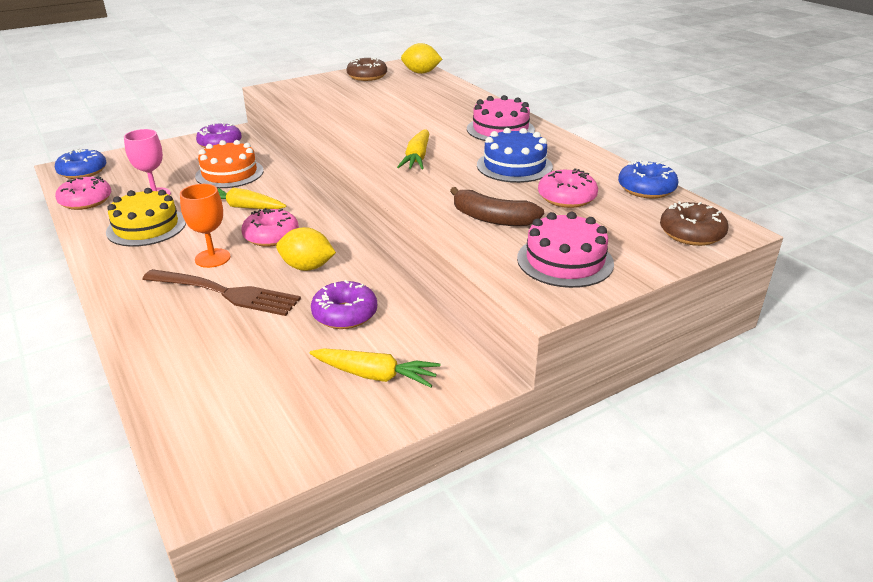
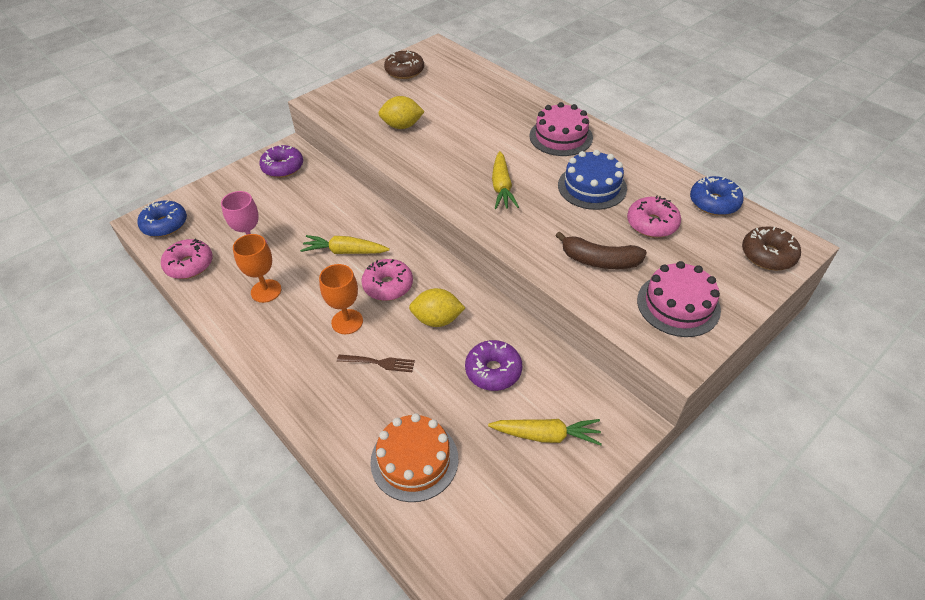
camera: 10 degrees left, 15 degrees up
yellow cake [106,188,186,247] -> orange goblet [233,234,281,303]
brown fork [142,269,301,316] -> brown fork [337,354,415,372], size x0.52
orange cake [195,140,264,188] -> orange cake moved to [370,413,458,502]
yellow lemon [401,43,442,74] -> yellow lemon moved to [378,96,425,129]

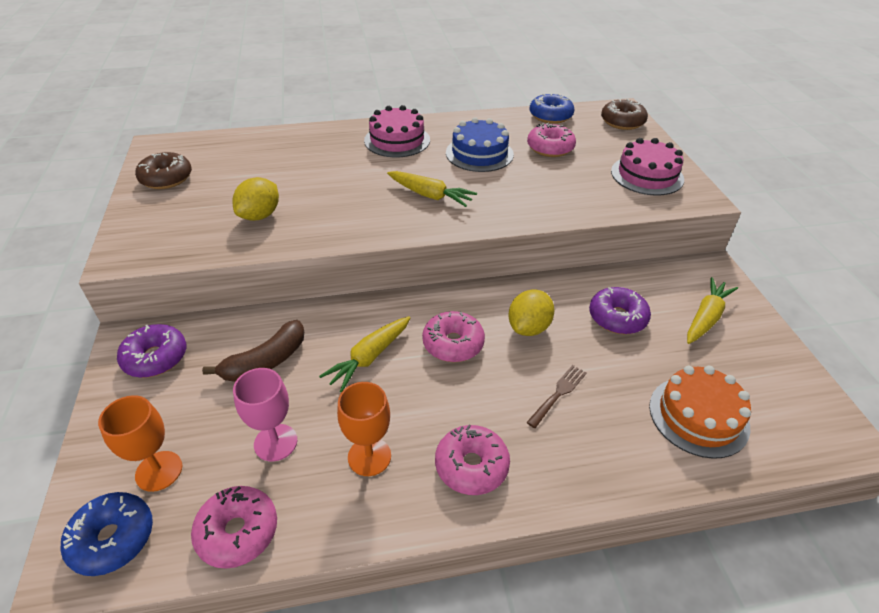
camera: 60 degrees left, 5 degrees down
orange goblet [319,264,363,334] -> orange goblet moved to [98,395,182,492]
brown banana [556,231,647,269] -> brown banana moved to [202,320,304,382]
none -> pink donut [435,425,510,495]

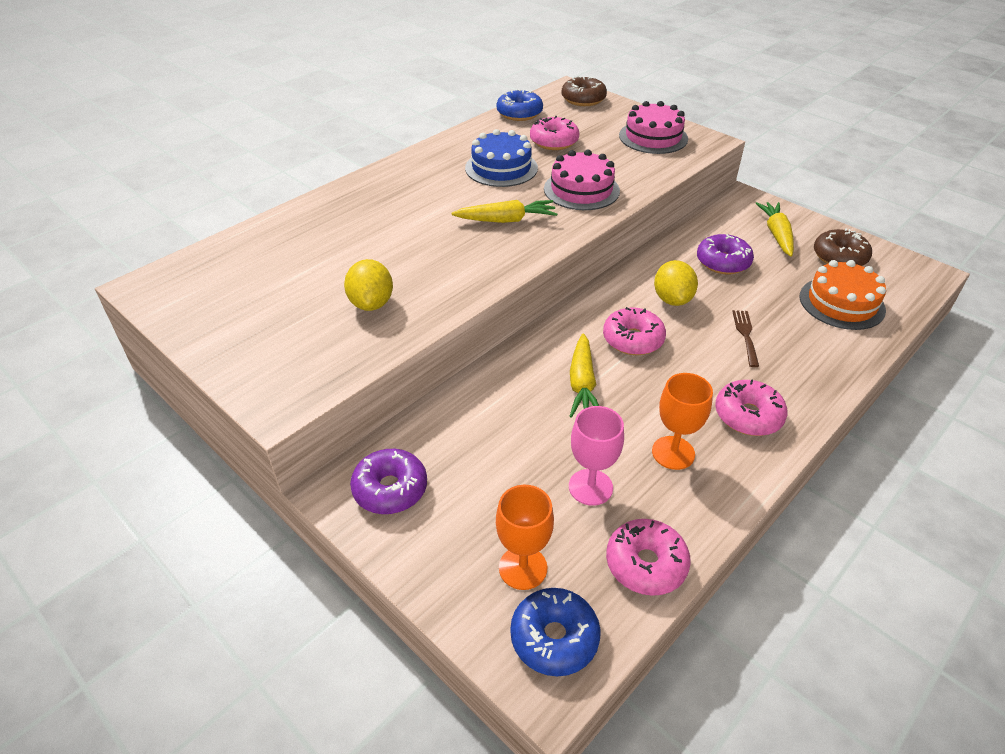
camera: 35 degrees left, 0 degrees up
brown donut [135,152,192,189] -> brown donut moved to [814,228,872,266]
brown banana [202,320,304,382] -> none
pink cake [364,105,430,157] -> pink cake moved to [544,150,620,210]

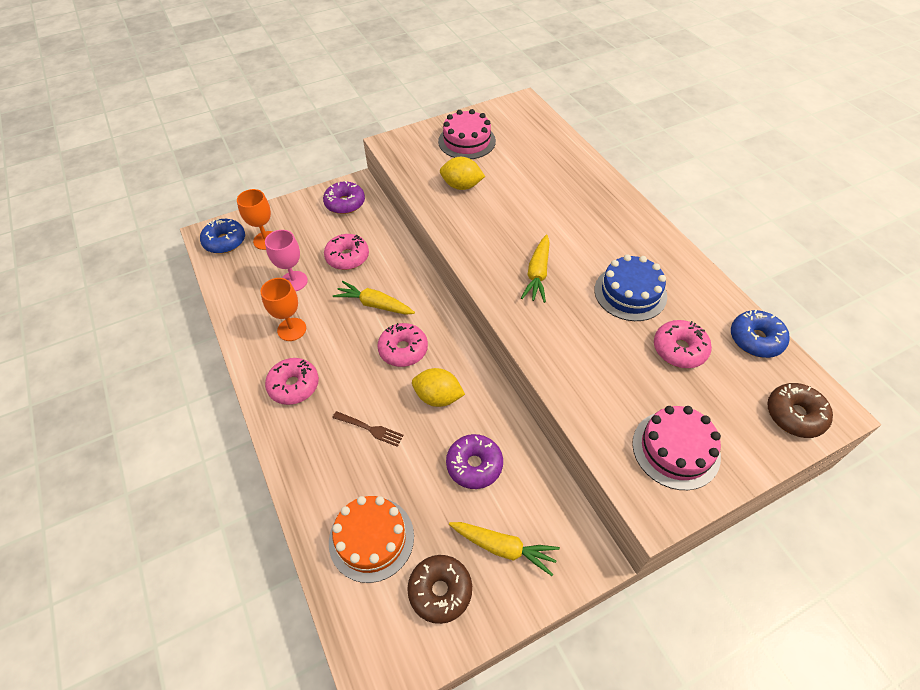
camera: 110 degrees right, 10 degrees up
pink cake [544,150,620,210] -> pink cake moved to [438,109,496,159]
pink donut [606,519,691,596] -> pink donut moved to [324,234,369,270]

